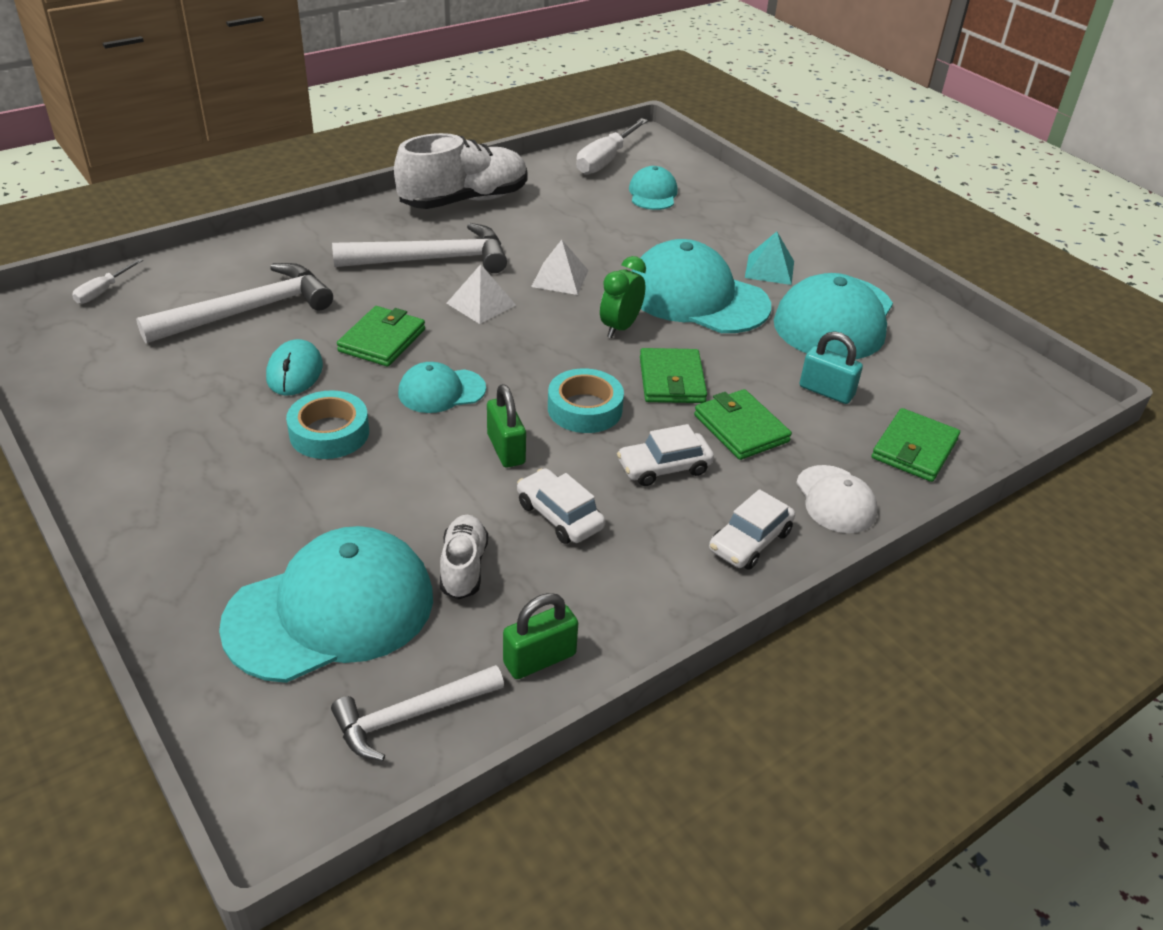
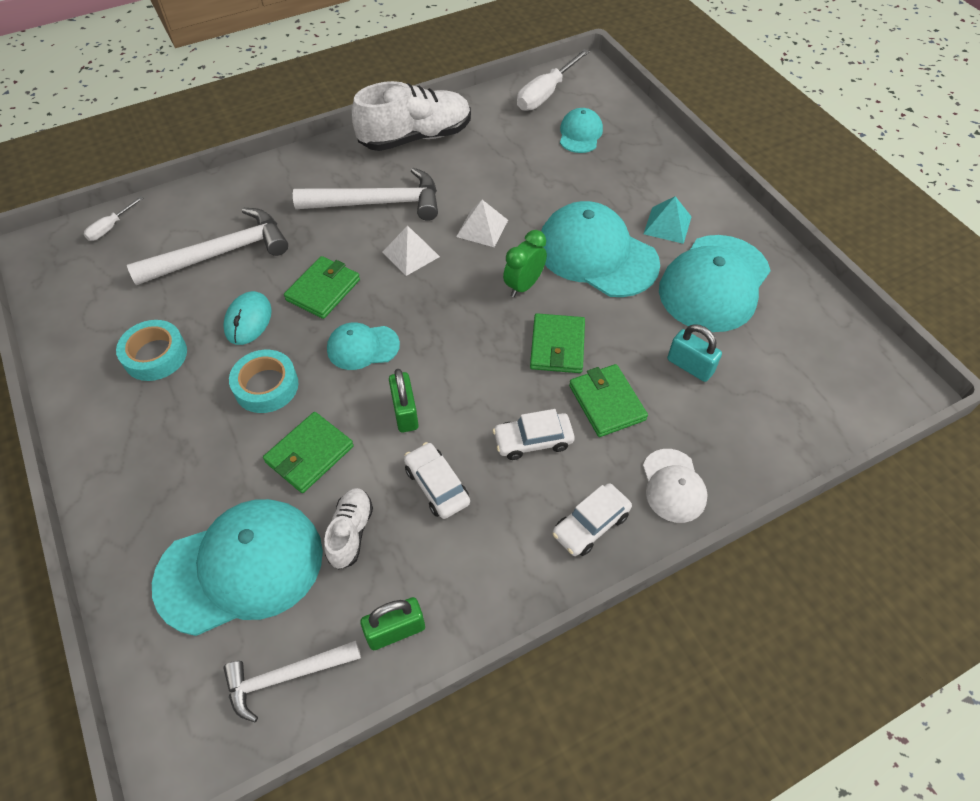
camera: 10 degrees right, 15 degrees up
turquoise tape [548,368,624,433] -> turquoise tape moved to [116,320,187,381]
green wallet [872,408,960,482] -> green wallet moved to [263,412,354,493]

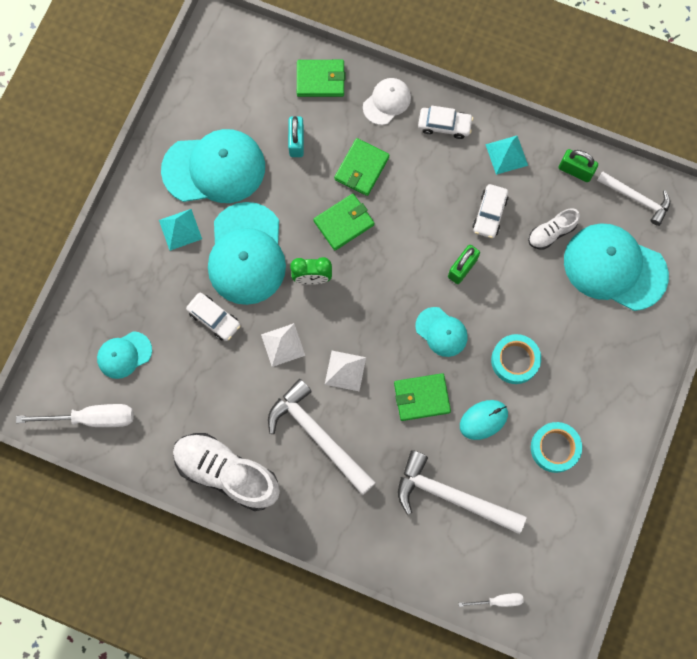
camera: 130 degrees left, 20 degrees up
green wallet [263,412,354,493] -> green wallet moved to [297,60,345,97]
white car [493,409,575,460] -> white car moved to [186,293,240,341]
none -> turquoise pyramid [485,136,528,175]

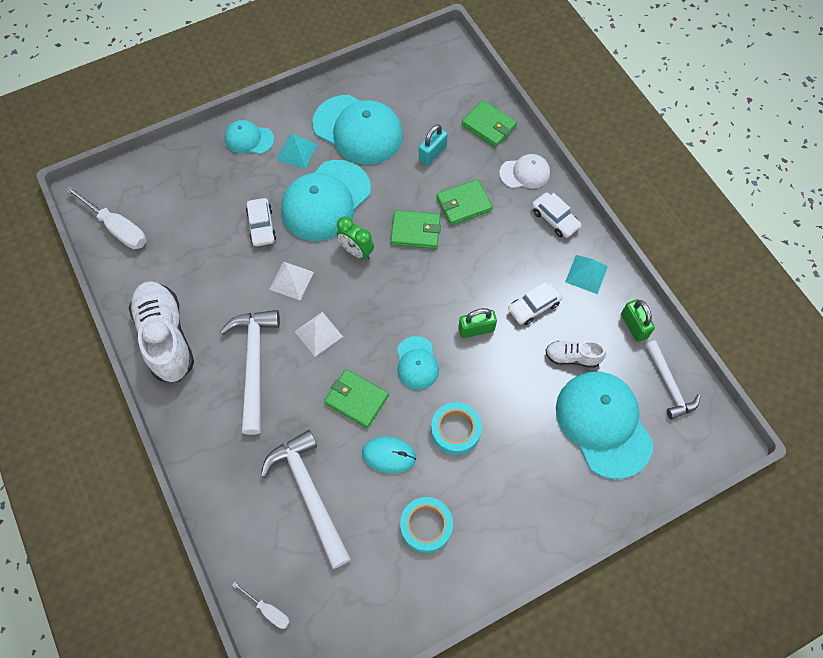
camera: 40 degrees right, 10 degrees down
turquoise cap [97,331,152,379] -> turquoise cap moved to [225,120,274,154]

